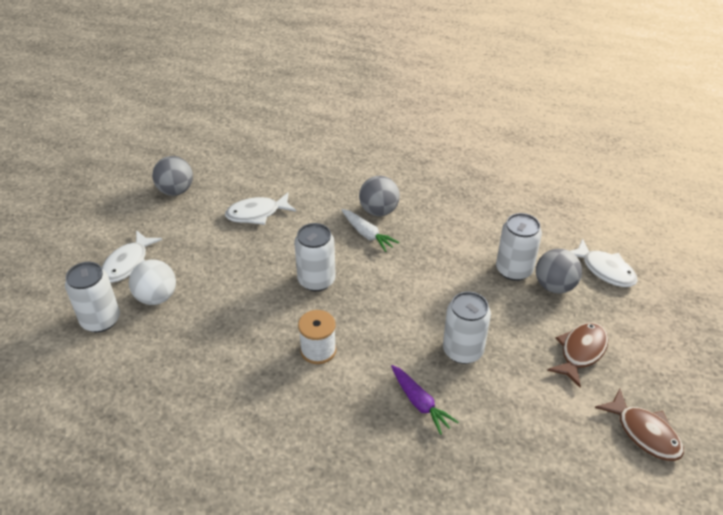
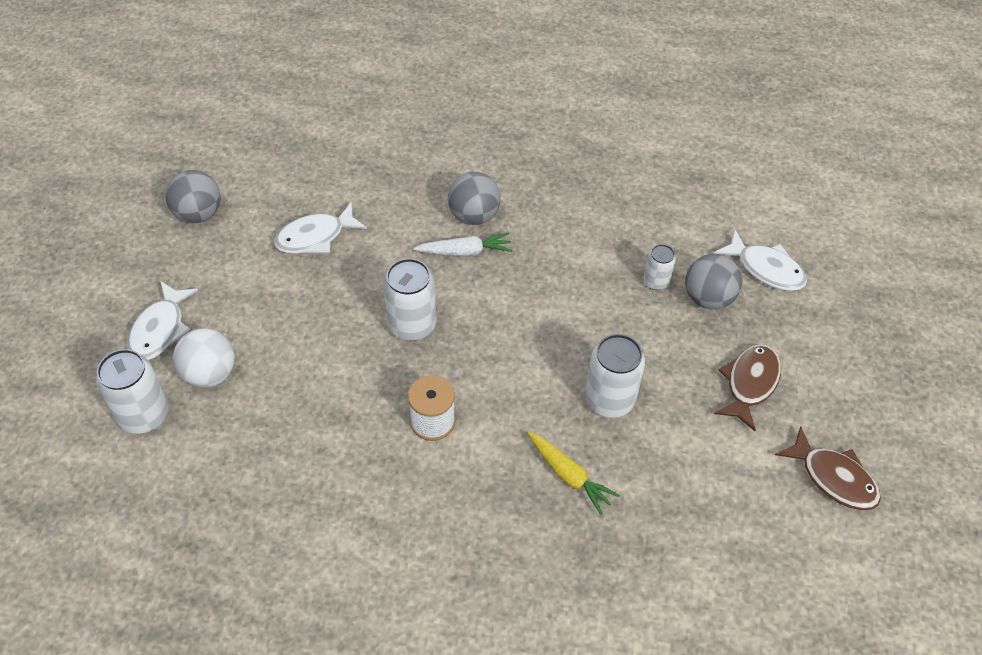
camera: 10 degrees left, 10 degrees up
white carrot [341,209,399,252] -> white carrot turned 45 degrees counterclockwise [414,232,512,257]
purple carrot [391,365,458,435] -> yellow carrot [528,432,620,515]
white can [496,213,542,281] -> white can [643,244,676,290], size x0.57

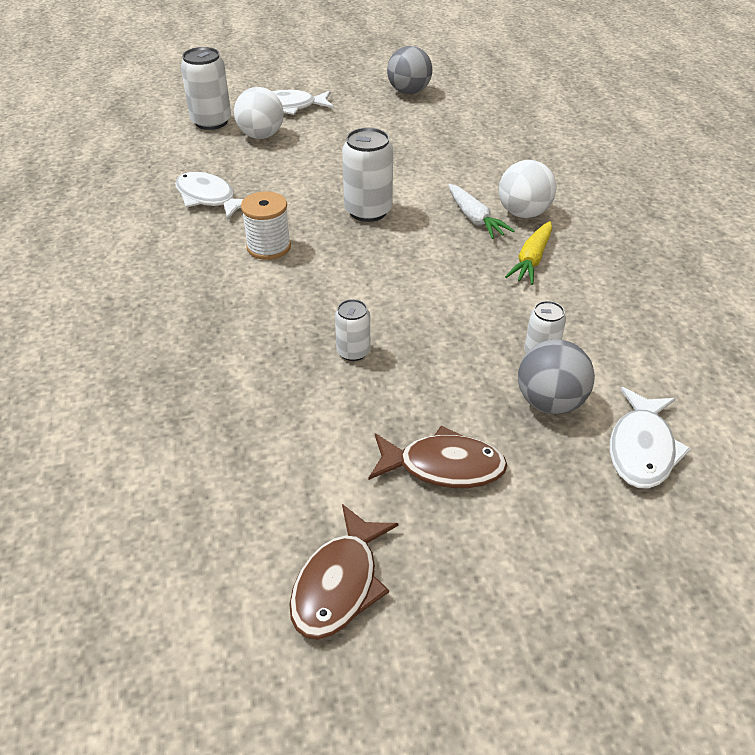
camera: 70 degrees right, 10 degrees down
white fish [274,202,367,254] -> white fish moved to [175,172,244,220]
grey ball [448,172,501,225] -> white ball [499,160,556,218]
yellow carrot [528,432,620,515] -> yellow carrot moved to [505,221,552,285]
white can [585,334,645,418] -> white can [335,299,370,361], size x0.57

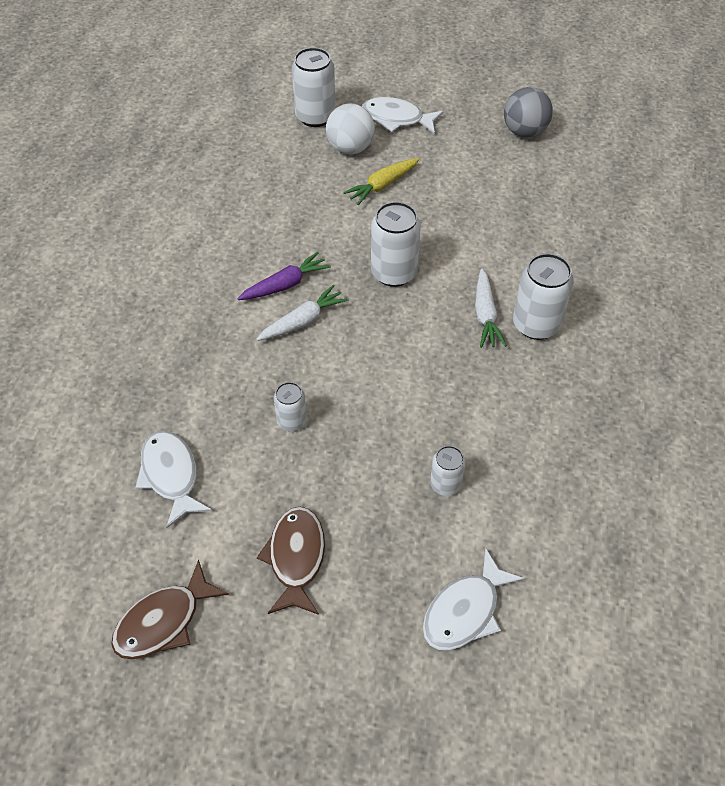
camera: 25 degrees right, 10 degrees up
white fish [175,172,244,220] -> white fish moved to [135,431,212,528]
white spool [241,191,291,260] -> purple carrot [237,252,331,300]
brown fish [369,425,507,488] -> brown fish turned 120 degrees counterclockwise [257,507,325,615]
white ball [499,160,556,218] -> white can [513,253,574,340]
yellow carrot [505,221,552,285] -> yellow carrot moved to [343,158,420,205]
grey ball [518,339,595,414] -> none
none -> white carrot [256,285,349,341]

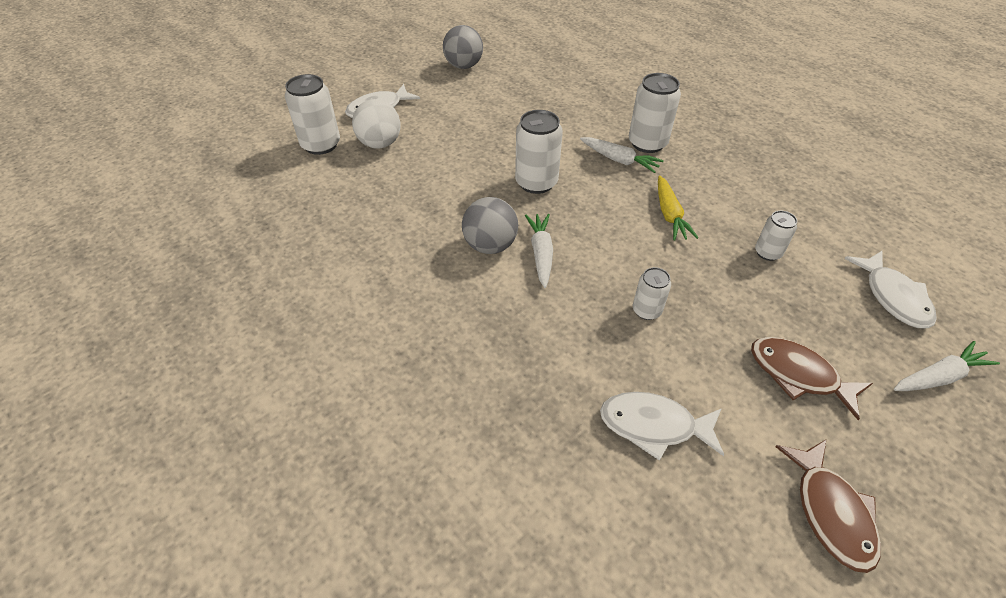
camera: 55 degrees left, 5 degrees down
purple carrot [237,252,331,300] -> grey ball [462,197,518,254]
yellow carrot [343,158,420,205] -> yellow carrot moved to [658,176,698,241]
none -> white carrot [894,341,1000,391]

